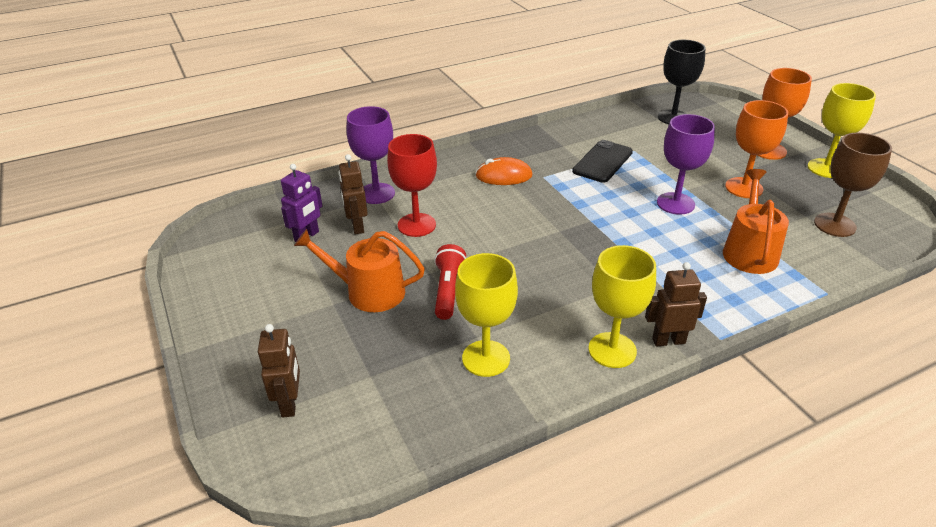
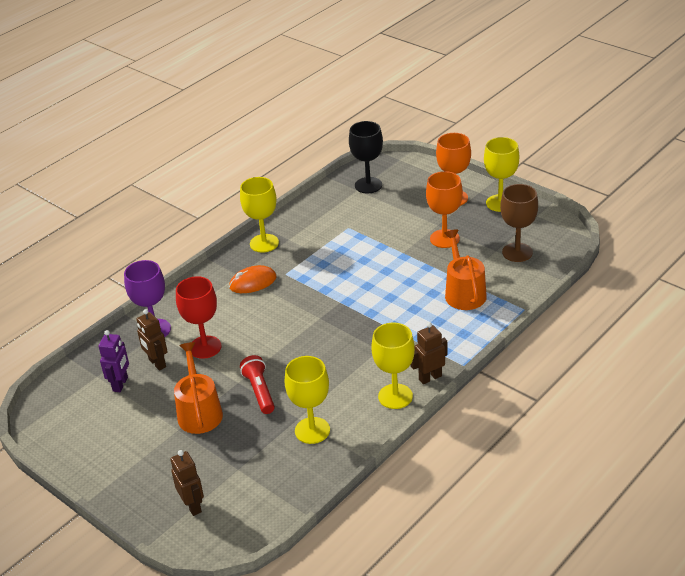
camera: 20 degrees left, 0 degrees up
orange watering can [294,229,425,312] -> orange watering can turned 90 degrees clockwise [174,342,223,434]
black phone [572,140,633,183] -> none
purple goblet [657,114,715,215] -> none
none -> yellow goblet [240,177,279,253]

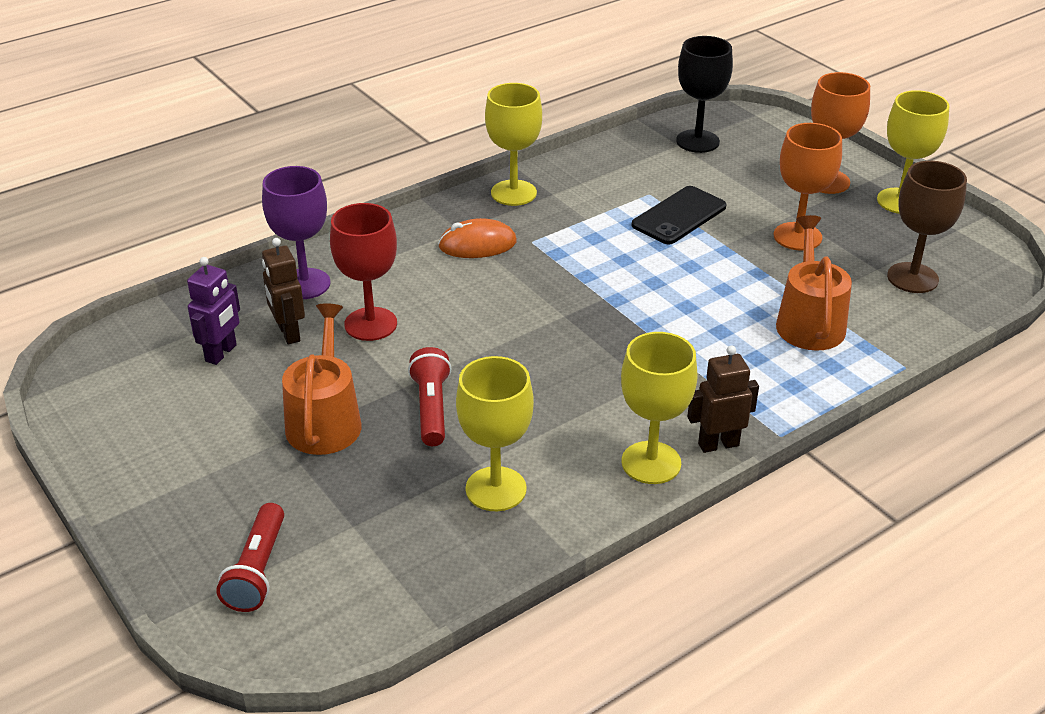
camera: 10 degrees right, 0 degrees up
brown robot [171,450,204,516] -> red flashlight [216,503,284,612]
none -> black phone [632,186,727,244]

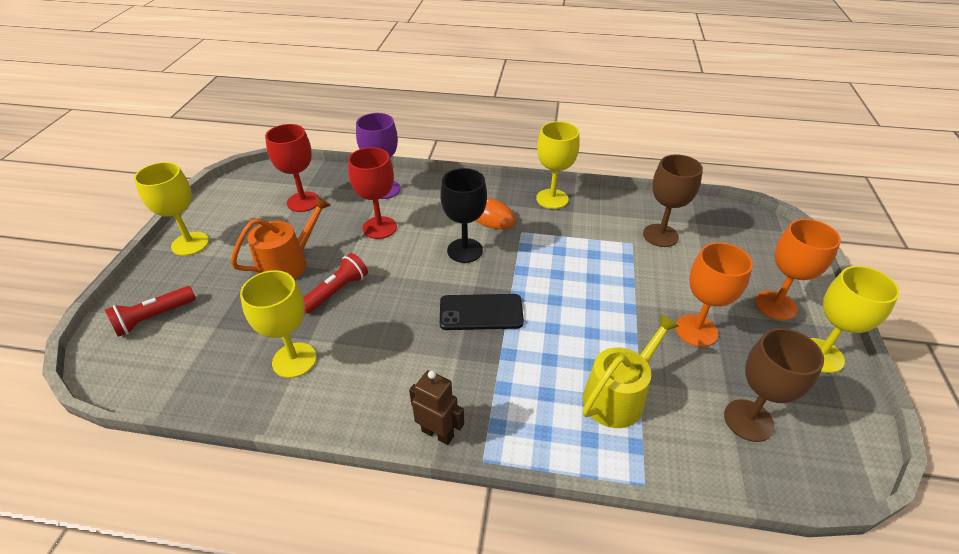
camera: 45 degrees right, 5 degrees up
purple robot [187,257,240,365] -> red goblet [265,124,319,212]
brown robot [262,238,305,344] -> none
yellow goblet [621,332,698,484] -> yellow goblet moved to [134,162,209,256]
black phone [632,186,727,244] -> black phone moved to [440,294,524,330]
black goblet [676,36,733,153] -> black goblet moved to [440,168,487,263]
orange watering can [776,215,852,351] -> yellow watering can [583,314,679,428]
none -> brown goblet [643,154,703,247]

